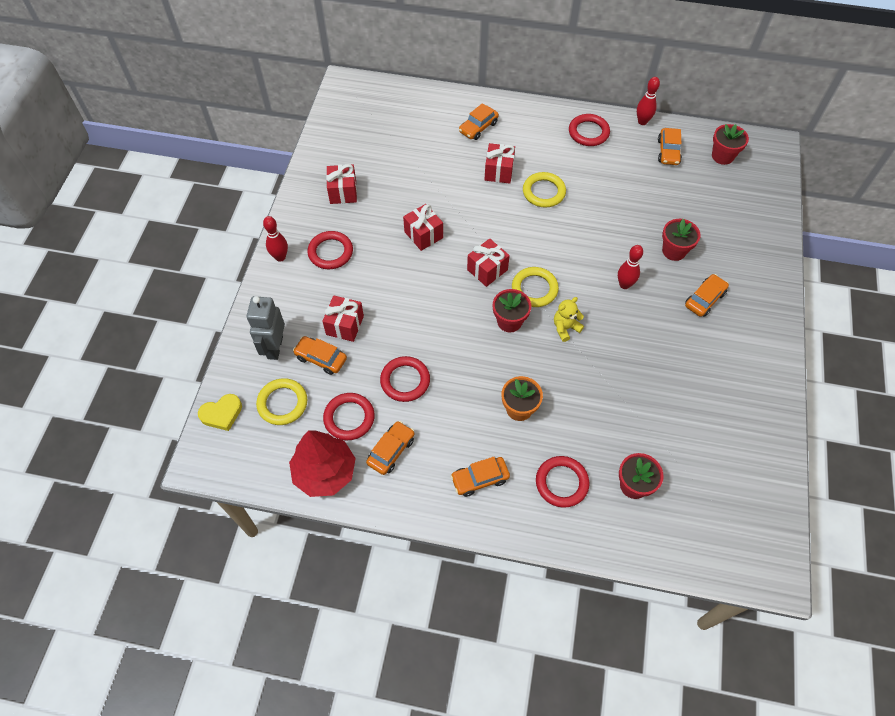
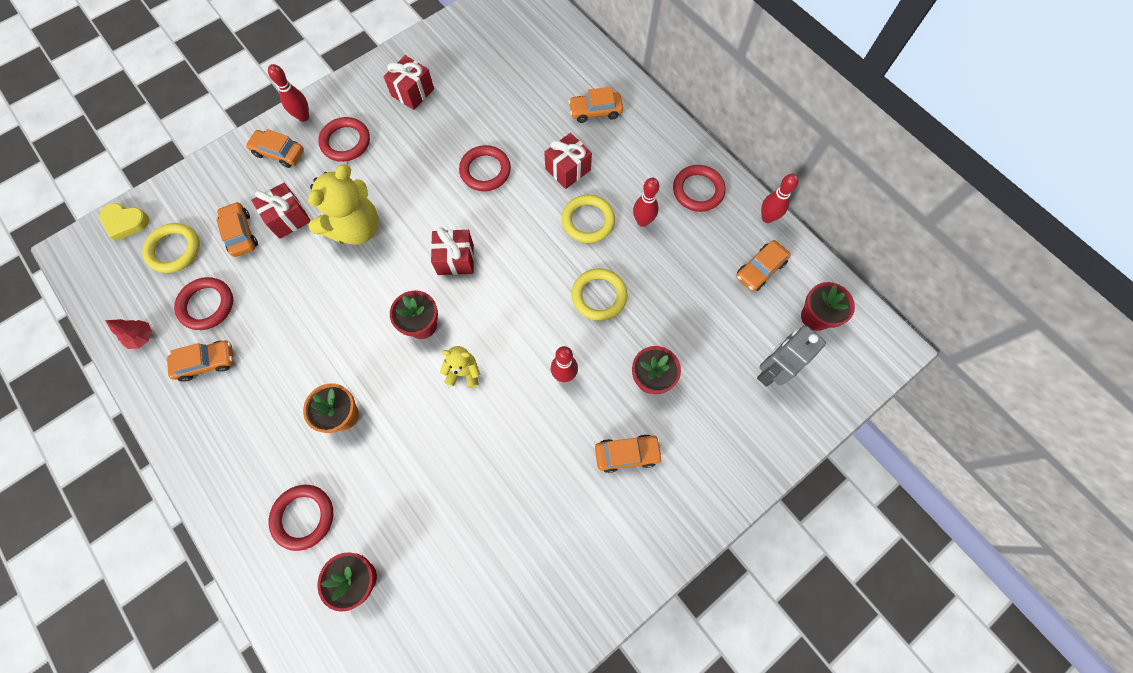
camera: 40 degrees right, 10 degrees up
grey robot [247,296,285,360] -> grey robot moved to [757,325,826,387]
red tree [289,430,356,497] -> red tree [105,319,152,349], size x0.44
red ring [380,356,430,402] -> red ring moved to [459,145,511,191]
red gift [403,204,443,251] -> none
orange car [451,457,510,497] -> orange car moved to [246,129,304,168]
yellow ring [512,267,559,307] -> yellow ring moved to [572,268,628,321]
none -> yellow teddy bear [308,164,379,245]
none -> red bowling pin [633,178,659,227]

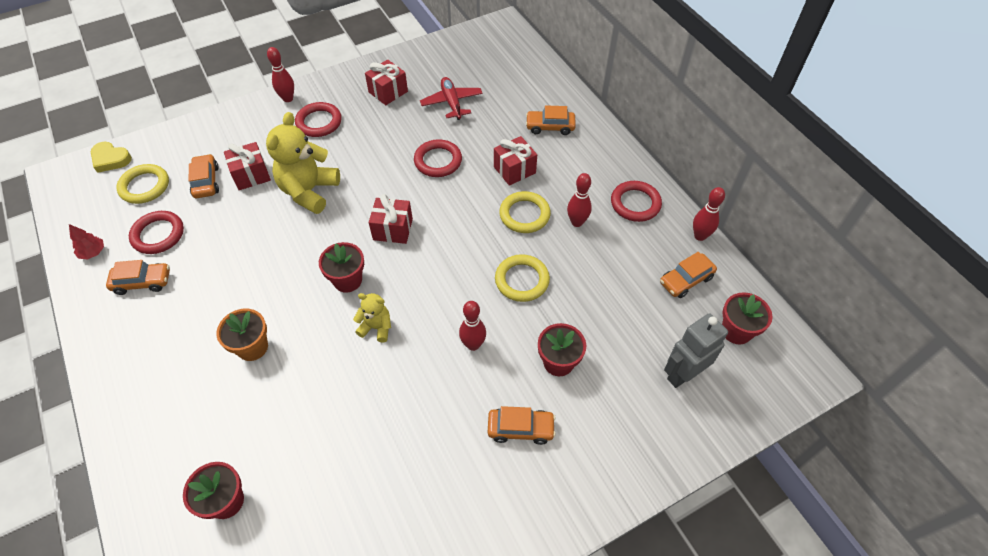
camera: 10 degrees right, 15 degrees down
orange car [246,129,304,168] -> none
red ring [269,485,333,551] -> none
yellow teddy bear [308,164,379,245] -> yellow teddy bear turned 150 degrees clockwise [266,112,340,214]
none -> red plane [420,77,483,120]

